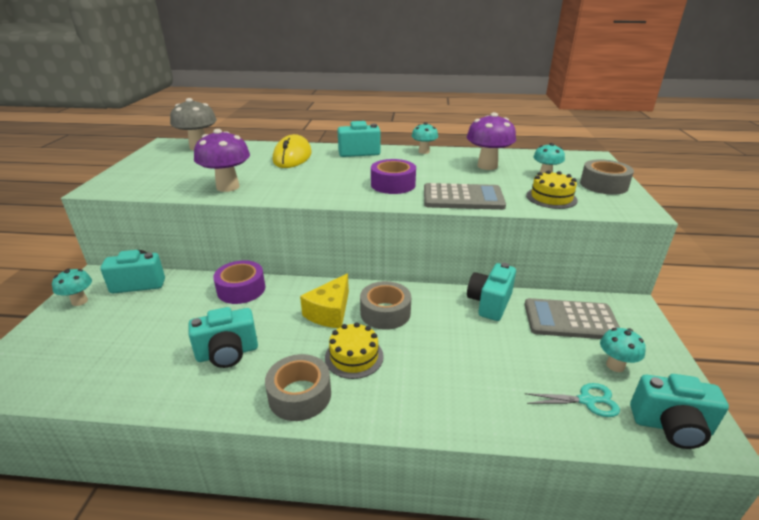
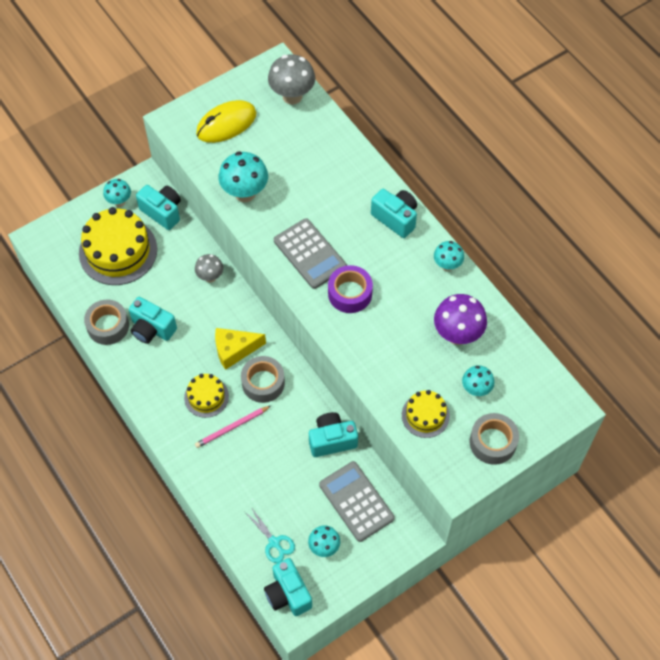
camera: 50 degrees right, 30 degrees up
purple mushroom [194,129,250,192] -> turquoise mushroom [218,152,268,202]
purple tape [213,260,265,304] -> grey mushroom [195,254,223,283]
grey tape [265,354,331,421] -> grey tape moved to [84,299,129,345]
yellow mouse [273,134,311,168] -> yellow mouse moved to [196,100,257,143]
grey calculator [424,183,506,210] -> grey calculator moved to [274,218,347,289]
none -> yellow cake [79,207,157,285]
none -> pink pencil [195,406,271,448]

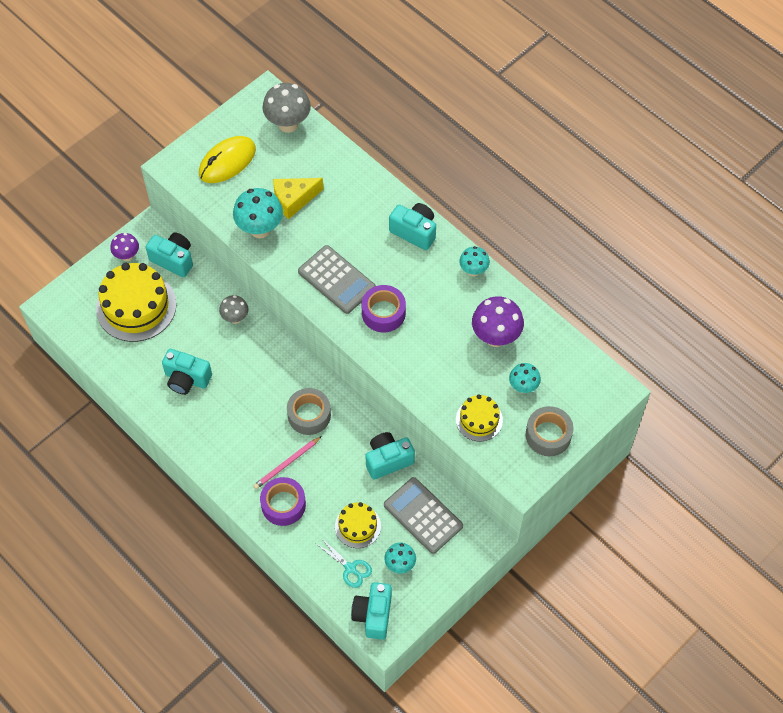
camera: 10 degrees left, 0 degrees up
grey tape [84,299,129,345] -> none
turquoise mushroom [103,179,131,207] -> purple mushroom [110,233,139,261]
yellow cake [184,374,229,418] -> yellow cake moved to [335,502,381,548]
yellow cheese [215,328,266,370] -> yellow cheese moved to [273,178,324,219]
turquoise camera [264,558,312,616] -> turquoise camera turned 45 degrees clockwise [351,582,392,640]
none -> purple tape [260,477,306,526]

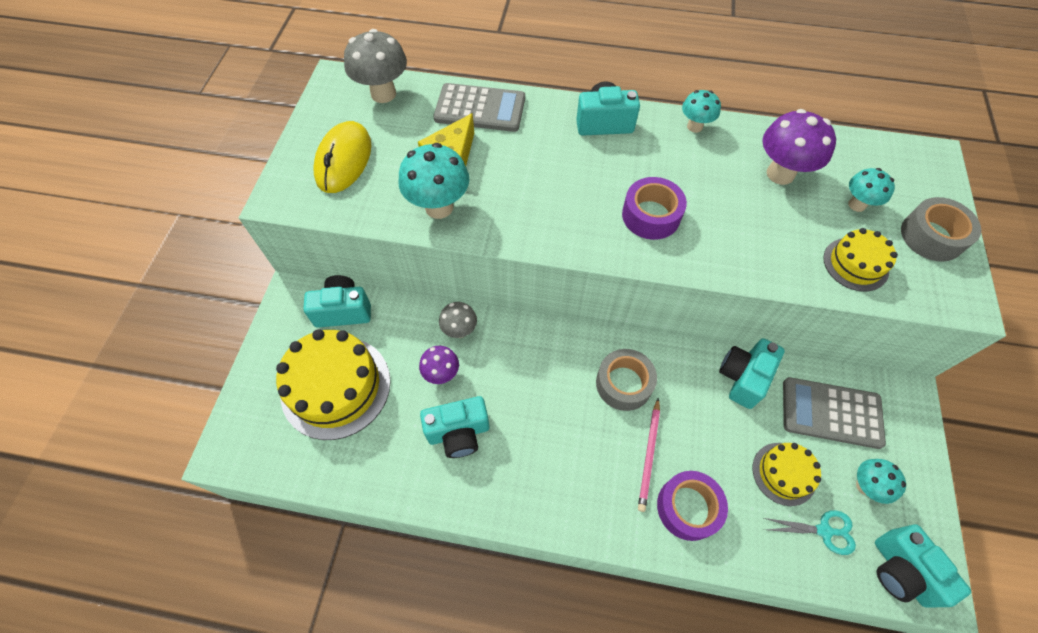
camera: 35 degrees left, 0 degrees up
purple mushroom [110,233,139,261] -> purple mushroom moved to [419,346,459,384]
grey calculator [298,245,376,314] -> grey calculator moved to [433,83,525,132]

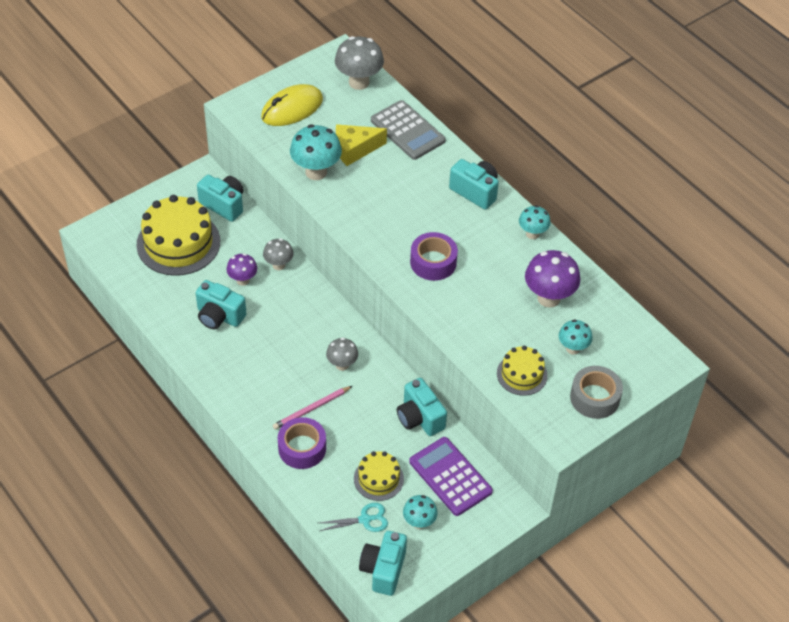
camera: 40 degrees right, 10 degrees down
grey tape [596,349,657,411] -> grey mushroom [326,338,358,371]
turquoise camera [719,338,785,409] -> turquoise camera turned 105 degrees counterclockwise [397,378,447,436]
turquoise scissors [764,510,856,555] -> turquoise scissors turned 60 degrees counterclockwise [319,503,388,532]
grey calculator [783,377,886,449] -> purple calculator [409,437,493,516]

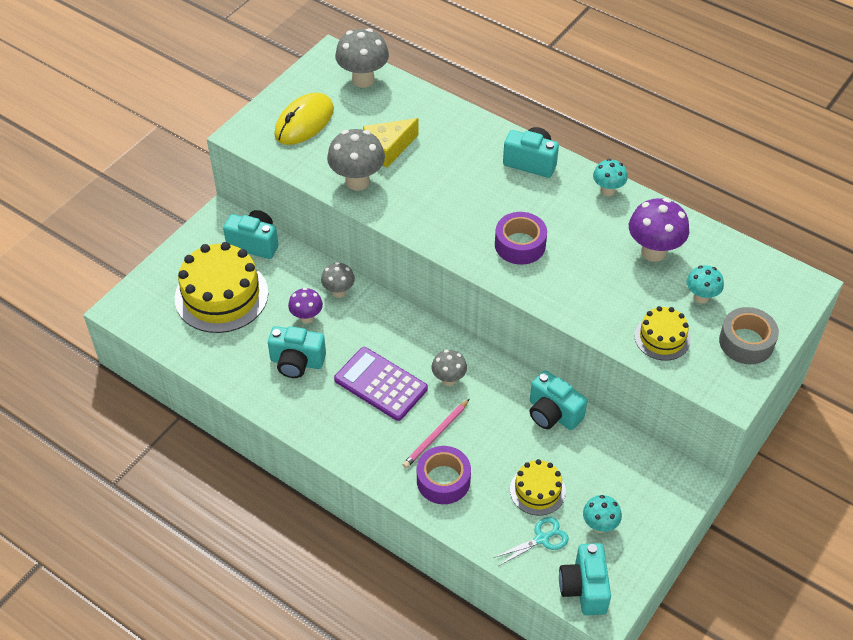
camera: 15 degrees left, 0 degrees up
turquoise mushroom [290,124,342,180] -> grey mushroom [327,129,385,191]
grey calculator [371,100,446,160] -> none
purple calculator [409,437,493,516] -> purple calculator moved to [334,347,428,421]

